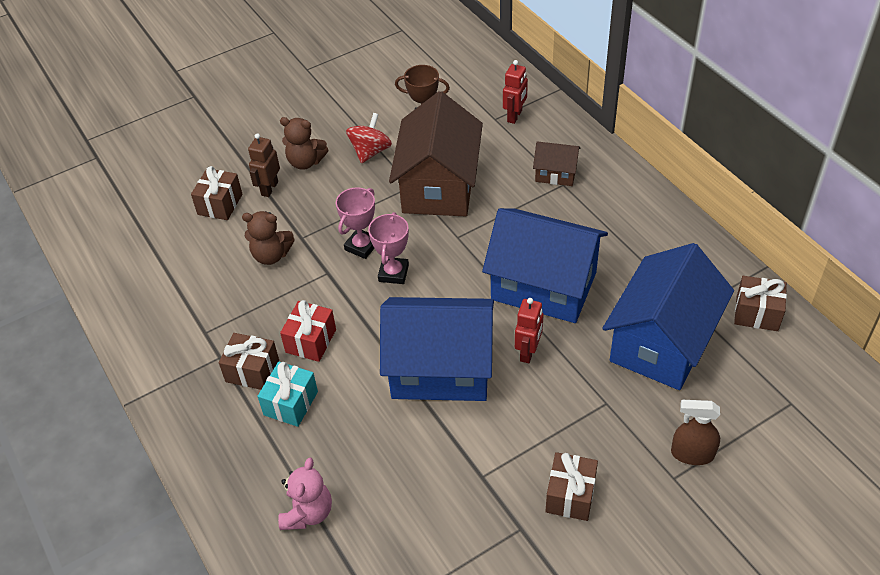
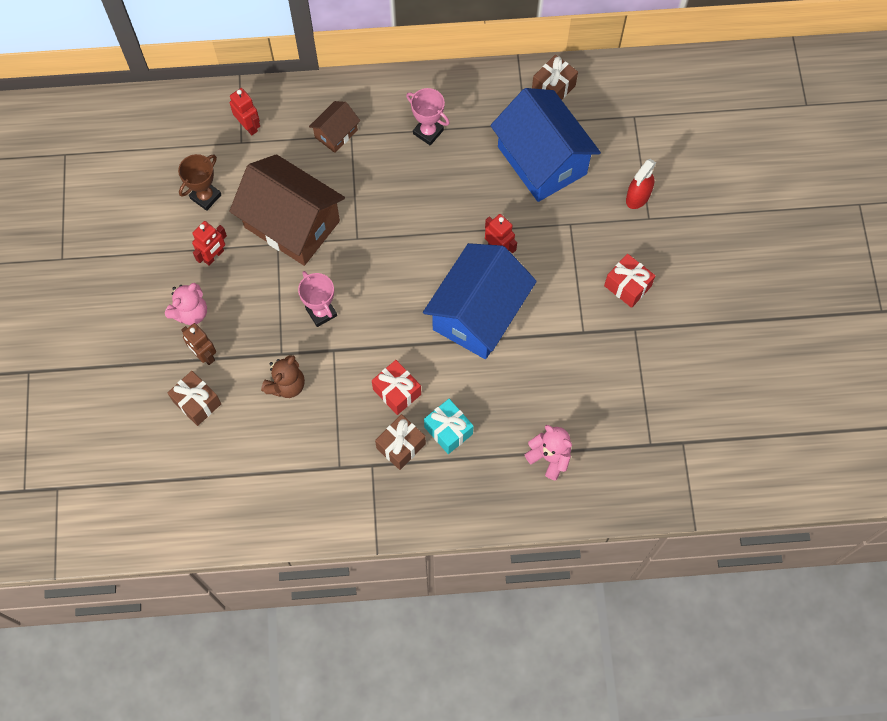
camera: 65 degrees left, 20 degrees up
brown teddy bear [280,117,328,170] -> pink teddy bear [165,283,207,325]
red spinning top [346,113,392,163] -> red robot [192,221,227,266]
pink trophy [368,212,409,284] -> pink trophy moved to [406,88,450,146]
blue house [482,208,608,323] -> none
brown gift [545,452,598,521] -> red gift [604,254,655,308]
brown spray bottle [671,400,720,465] -> red spray bottle [626,159,656,209]

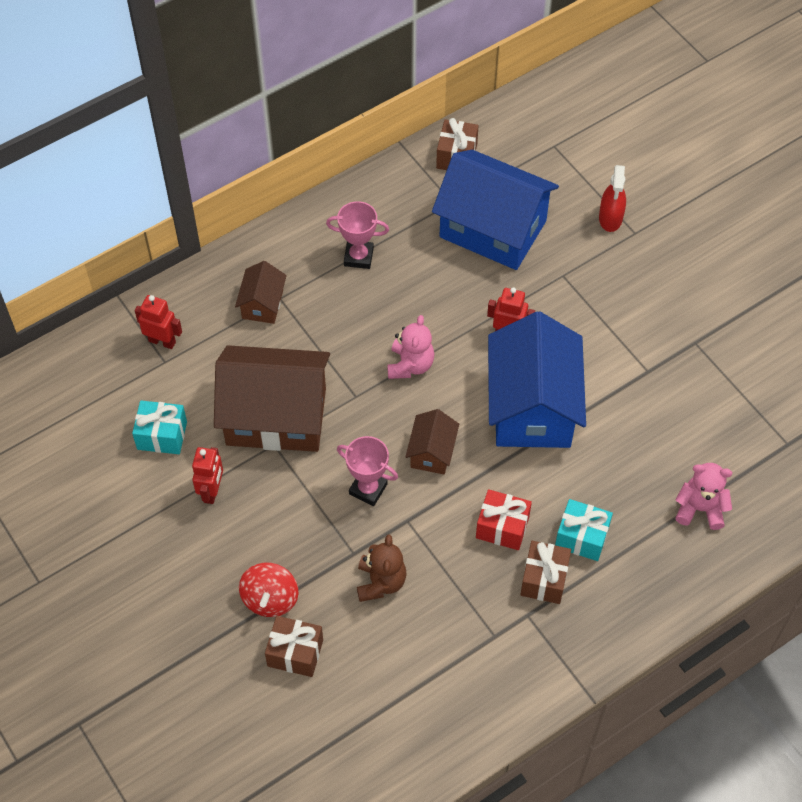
camera: 30 degrees left, 10 degrees down
pink teddy bear [165,283,207,325] -> pink teddy bear moved to [387,315,434,379]
brown trophy [178,154,221,211] -> turquoise gift [132,400,187,454]
brown robot [182,323,216,365] -> red spinning top [239,562,298,617]
red gift [604,254,655,308] -> none
none -> brown house [405,409,459,474]

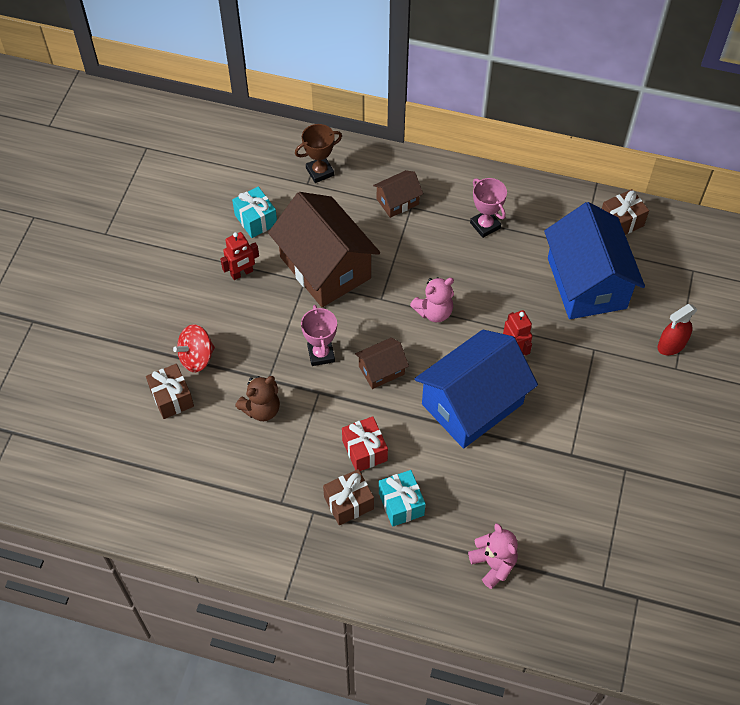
camera: 50 degrees right, 0 degrees up
red robot [135,295,182,349] -> brown trophy [295,124,342,183]

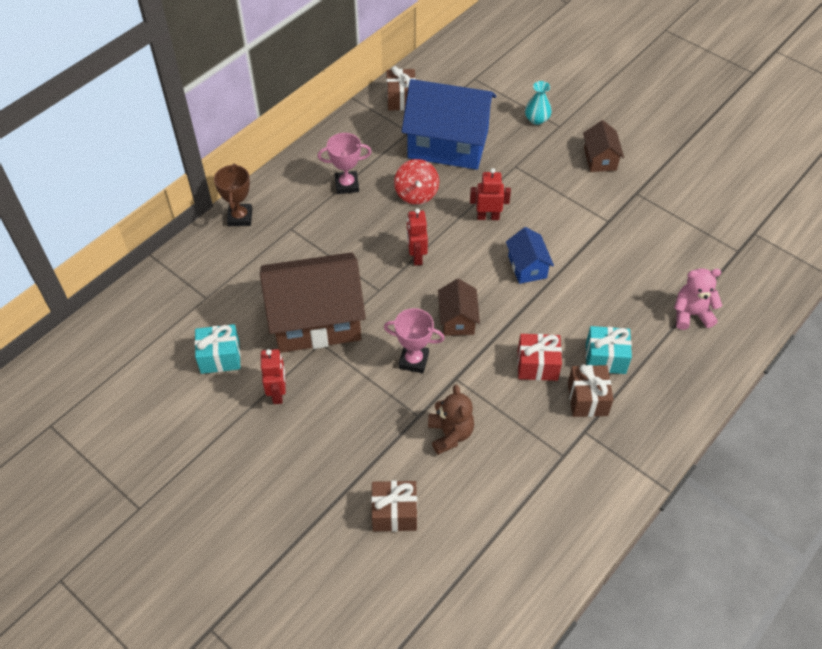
camera: 65 degrees left, 5 degrees down
red spinning top [173,324,215,372] -> red spinning top moved to [394,159,439,205]
brown trophy [295,124,342,183] -> brown trophy moved to [214,164,252,226]
brown house [373,170,423,218] -> brown house moved to [583,120,624,172]
pink teddy bear [410,277,454,322] -> red robot [407,208,428,265]
blue house [414,330,538,449] -> blue house [506,227,554,284], size x0.47
red spray bottle [657,304,697,355] -> turquoise vase [525,81,552,125]

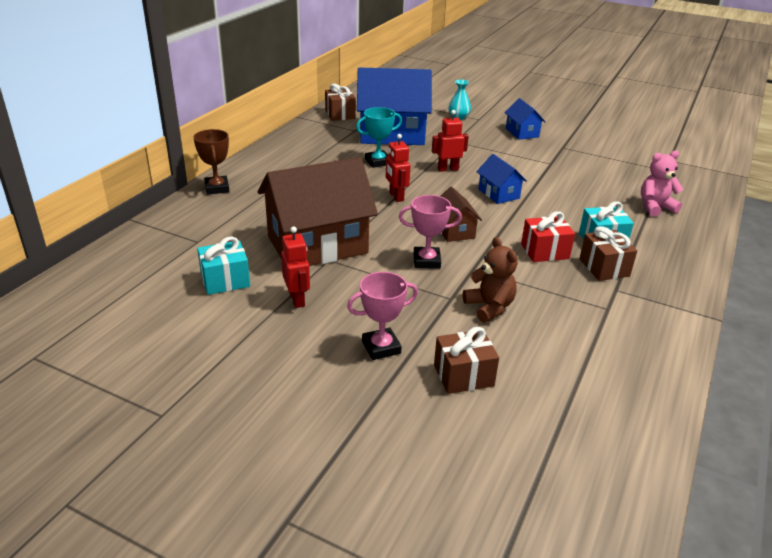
camera: 15 degrees left, 20 degrees down
pink trophy [317,133,372,194] -> pink trophy moved to [347,272,418,360]
red spinning top [394,159,439,205] -> turquoise trophy [356,107,402,168]
brown house [583,120,624,172] -> blue house [504,98,545,140]

